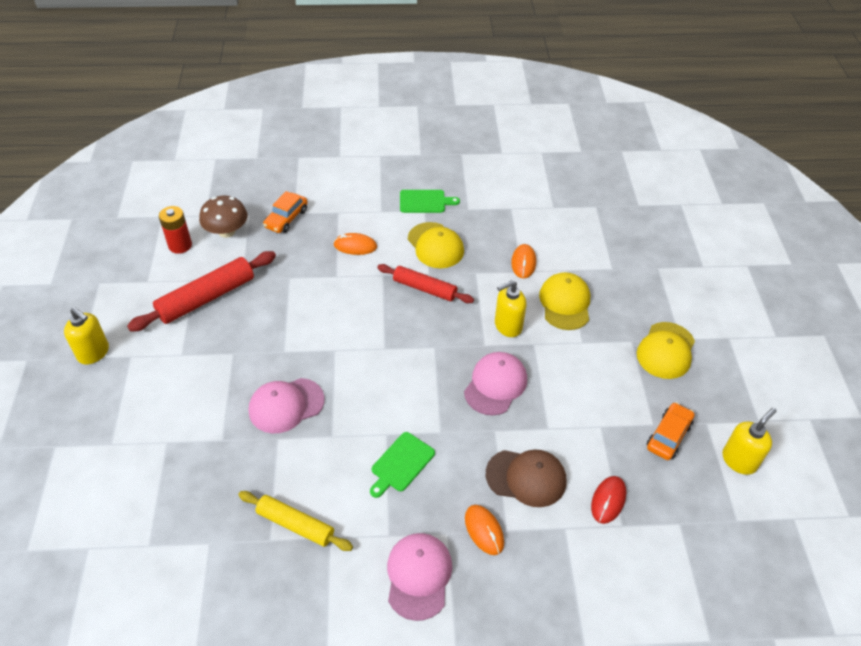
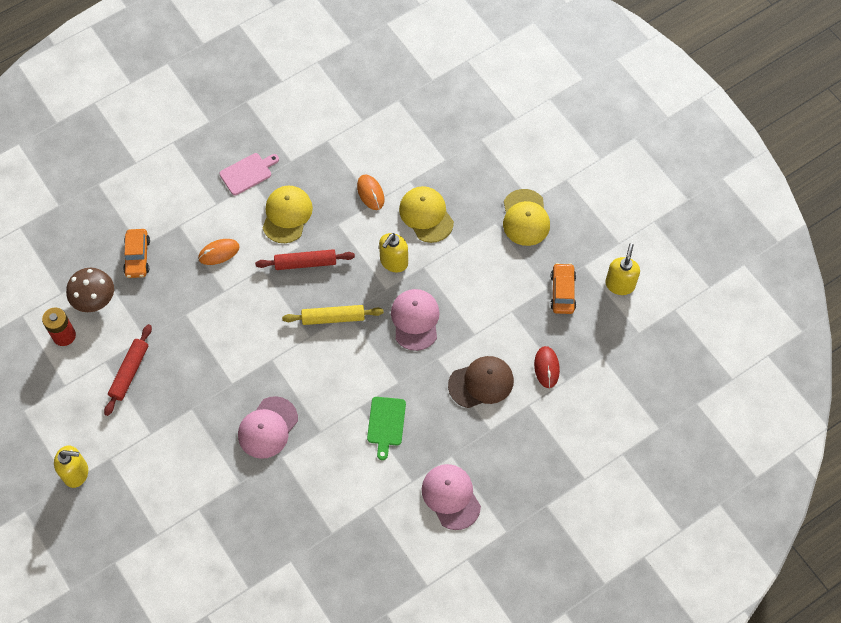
camera: 30 degrees left, 15 degrees up
red rolling pin [127,251,276,332] -> red rolling pin [104,324,152,416], size x0.66
yellow rolling pin [238,491,353,551] -> yellow rolling pin moved to [282,305,384,325]
green cutting board [400,190,460,213] -> pink cutting board [219,153,279,195]
yellow cap [408,222,464,268] -> yellow cap turned 105 degrees counterclockwise [263,186,313,243]
orange mouse [465,505,504,555] -> none

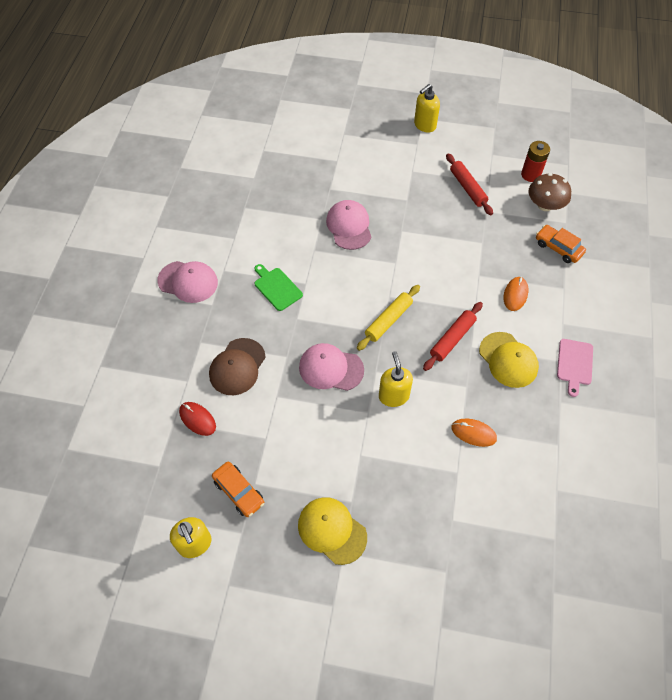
camera: 135 degrees right, 5 degrees down
pink cap [391,289,440,351] -> pink cap turned 150 degrees clockwise [299,343,364,391]
yellow cap [399,186,454,243] -> none

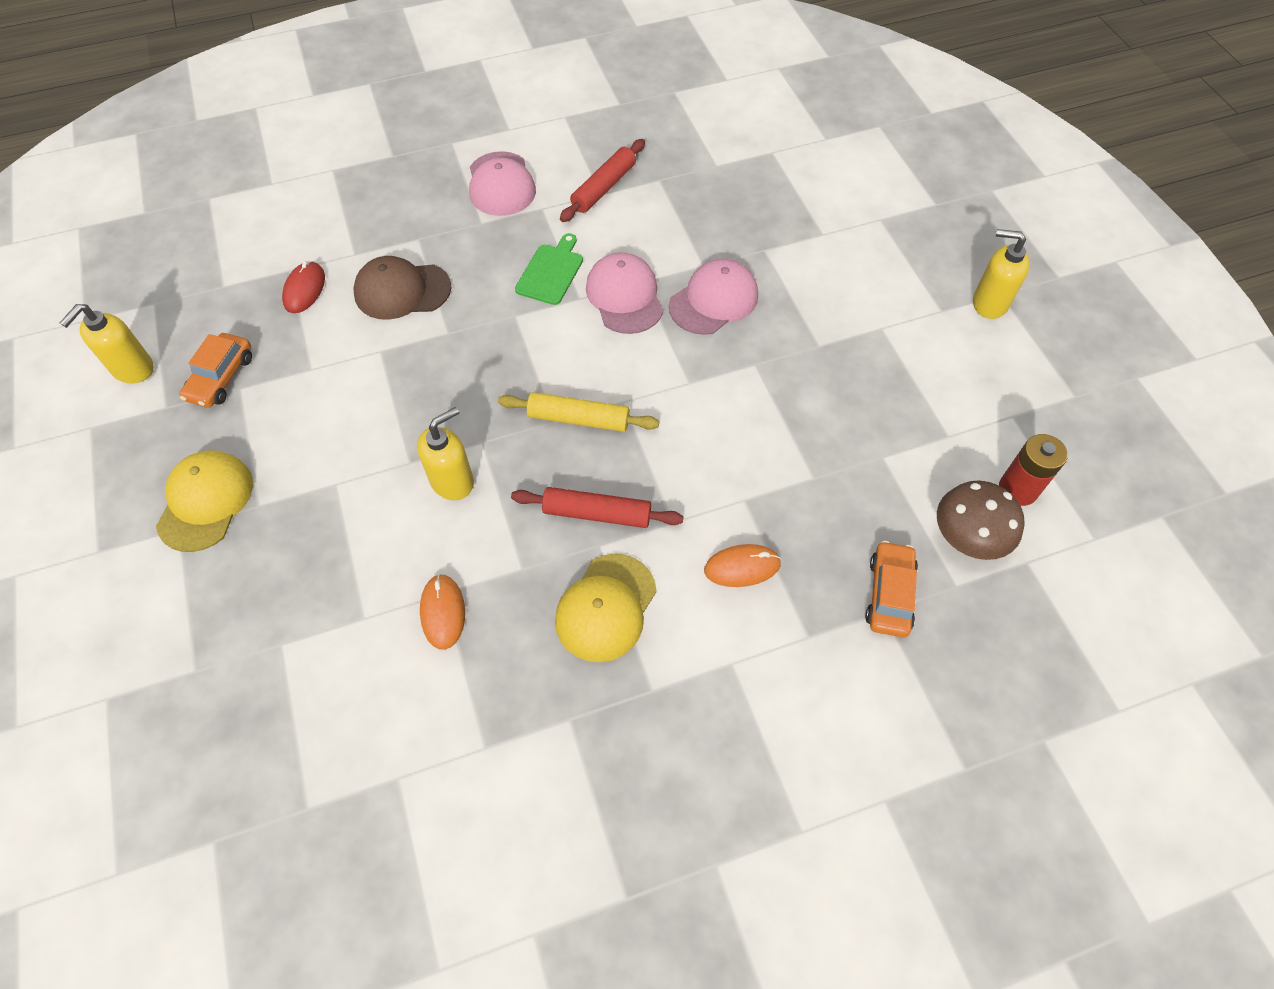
camera: 60 degrees right, 0 degrees up
pink cap [299,343,364,391] -> pink cap moved to [586,252,663,334]
red rolling pin [446,153,493,215] -> red rolling pin moved to [560,139,645,222]
pink cutting board [557,339,593,397] -> none

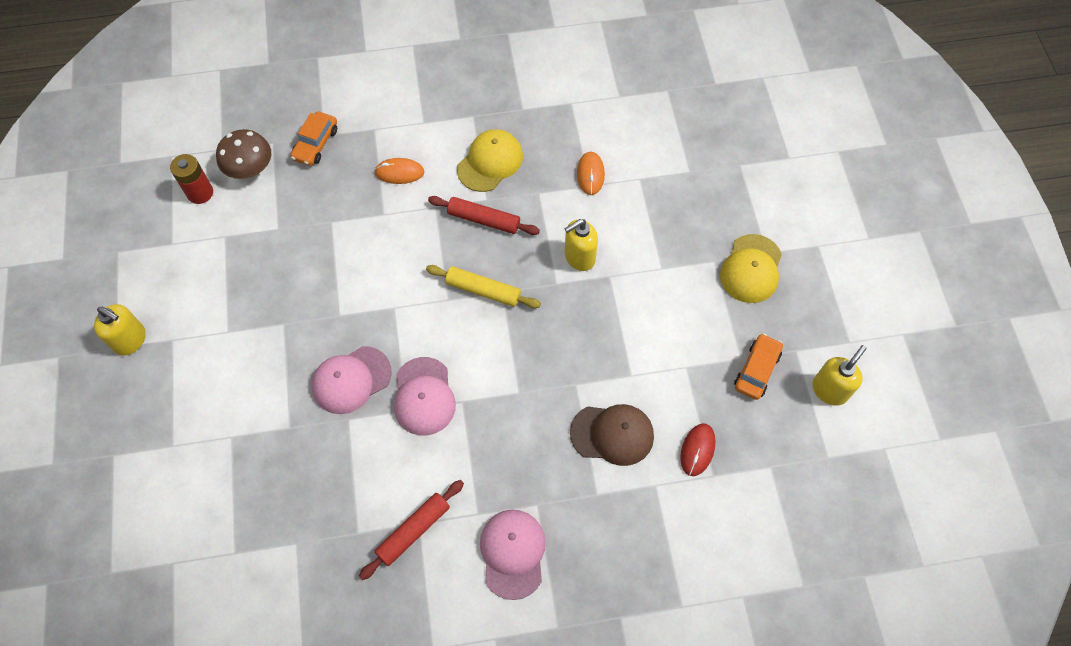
camera: 170 degrees left, 5 degrees up
green cutting board [515,233,583,305] -> none

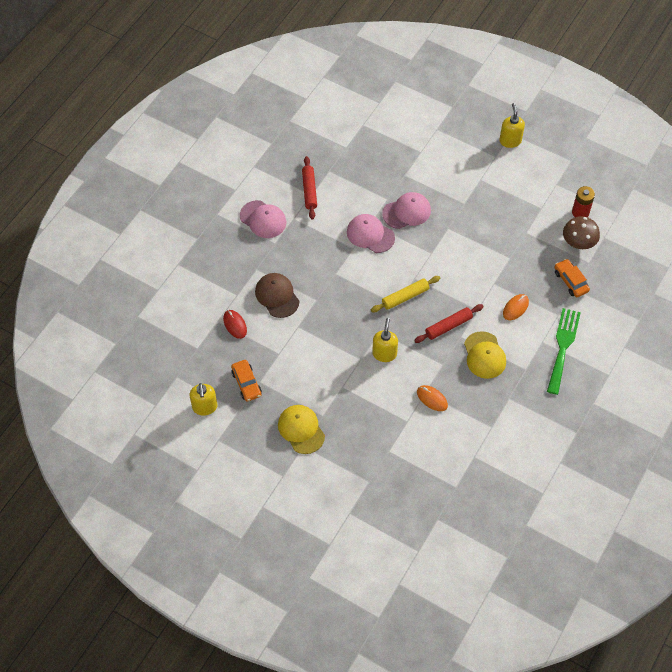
camera: 130 degrees right, 5 degrees down
yellow soap dispenser [94,304,146,356] -> yellow soap dispenser turned 105 degrees clockwise [499,103,525,148]
pink cap [311,346,392,414] -> pink cap turned 60 degrees clockwise [382,192,431,229]
brown cap [570,404,654,466] -> brown cap turned 105 degrees clockwise [255,273,299,318]
none -> green fork [547,308,581,395]

